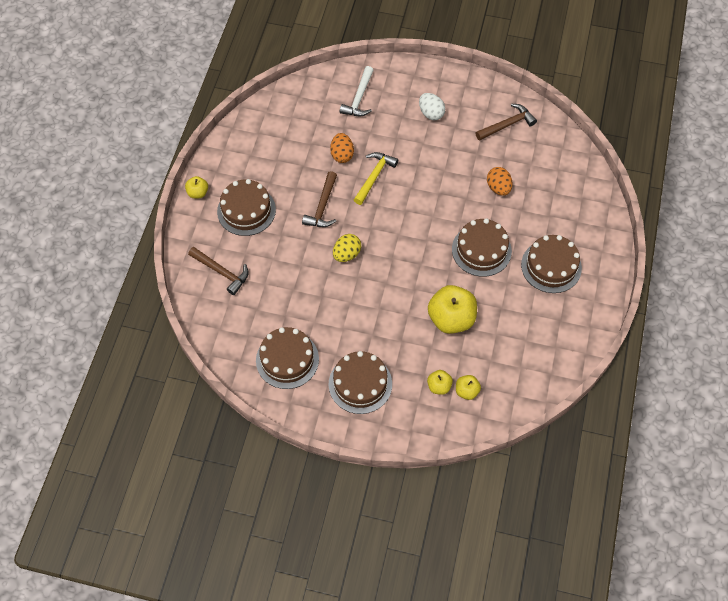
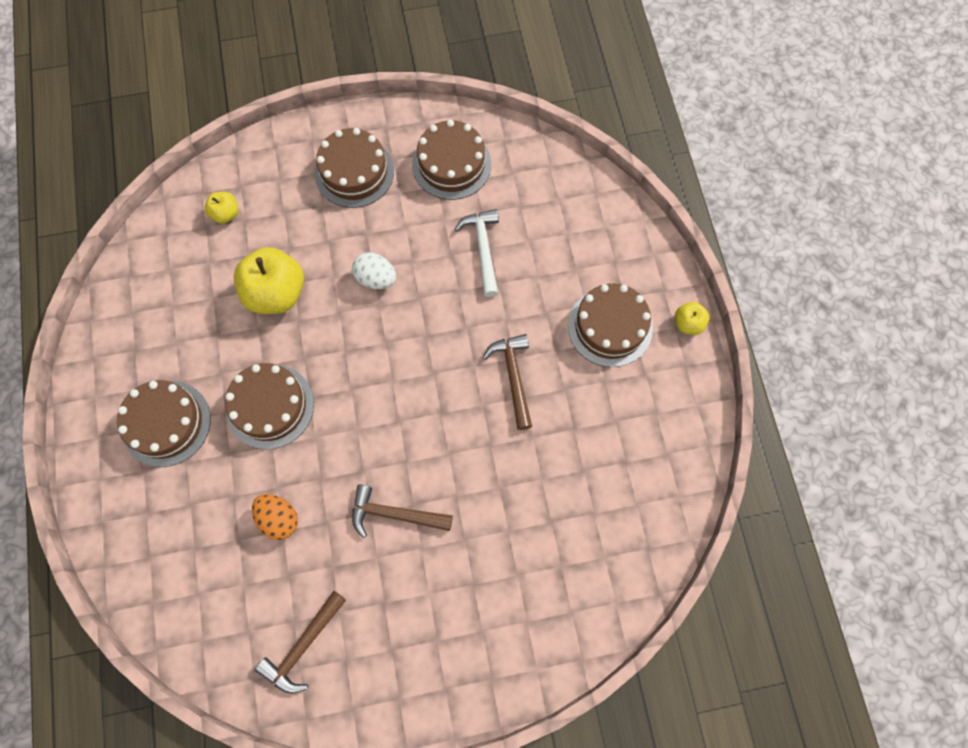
camera: 155 degrees right, 10 degrees up
brown hammer [188,247,249,295] -> brown hammer moved to [352,485,453,538]
orange egg [330,133,354,163] -> none
yellow egg [333,234,361,262] -> none
white hammer [339,66,374,116] -> white hammer moved to [454,209,499,297]
yellow hammer [354,152,398,205] -> none
white egg [419,93,445,120] -> white egg moved to [352,252,396,289]
yellow apple [427,370,453,395] -> none

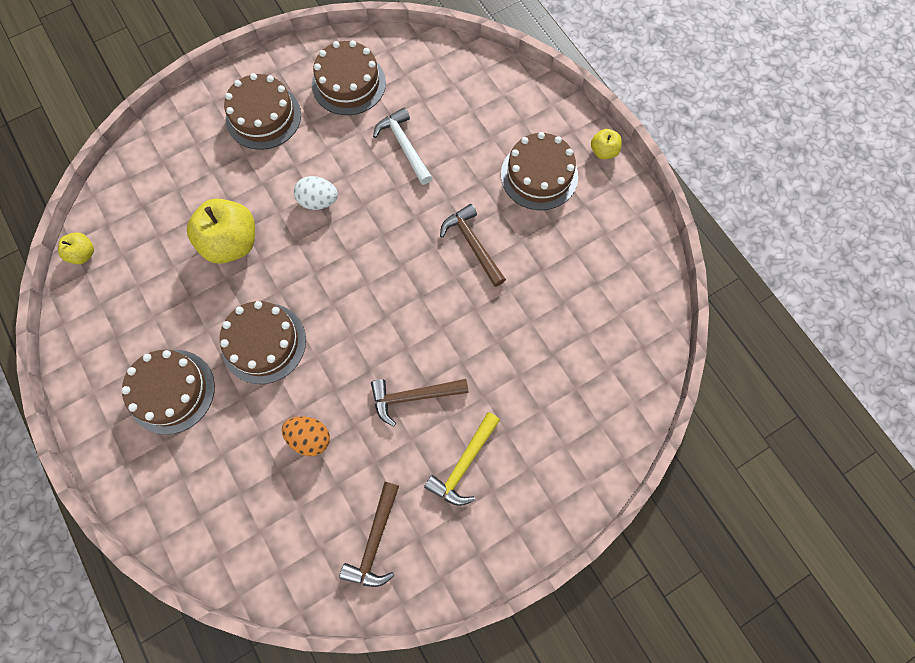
camera: 20 degrees left, 0 degrees up
yellow apple [205,192,238,224] -> yellow apple moved to [58,232,94,264]
none -> yellow hammer [424,412,500,506]

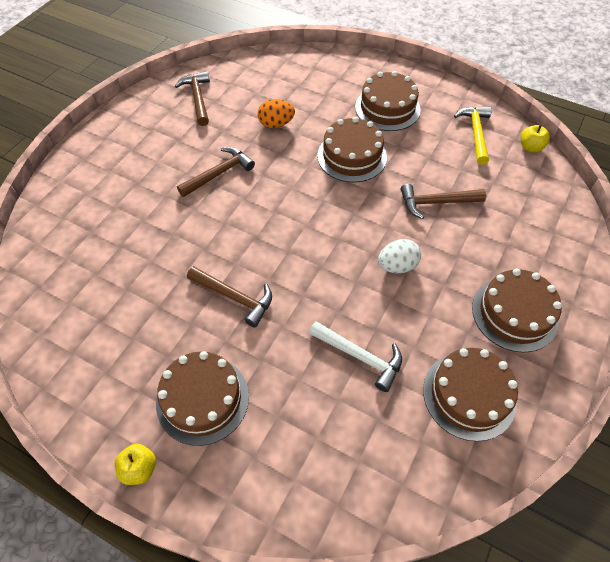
camera: 150 degrees right, 15 degrees down
yellow apple [187,198,255,264] -> brown hammer [401,184,486,219]
yellow hammer [424,412,500,506] -> yellow hammer moved to [454,106,492,165]

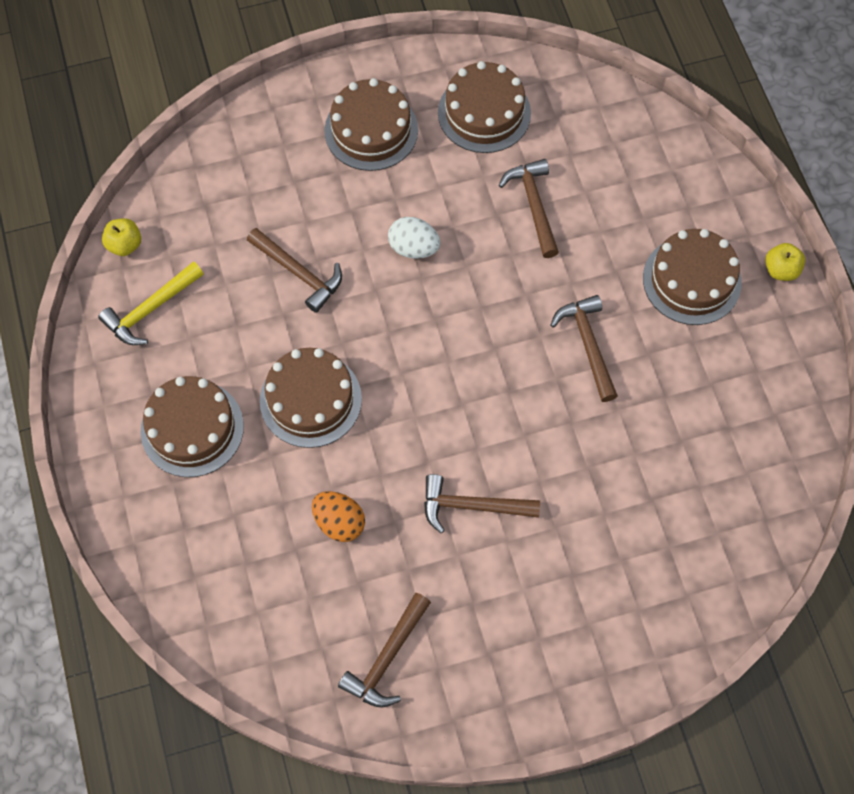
camera: 135 degrees left, 10 degrees up
white hammer [309,321,402,392] -> brown hammer [499,159,559,258]

